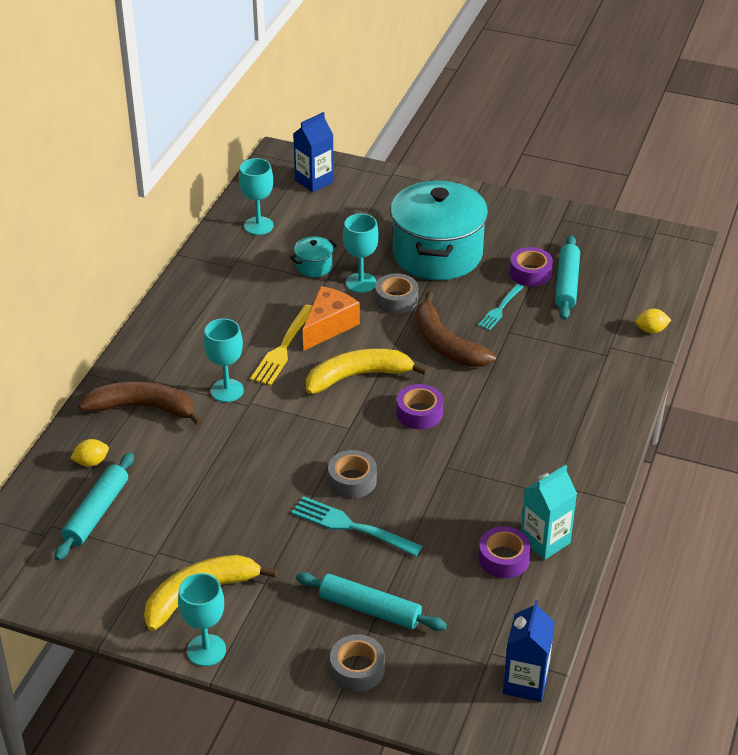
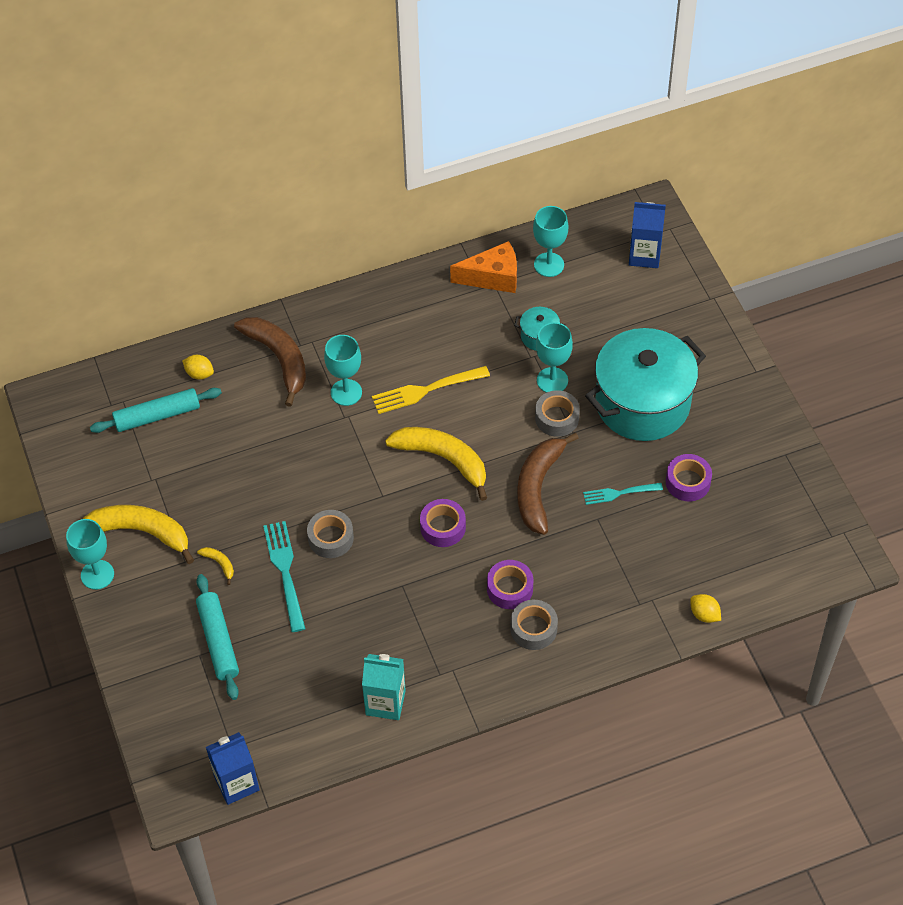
camera: 50 degrees right, 15 degrees up
orange cheese [303,286,360,351] -> orange cheese moved to [450,241,517,293]
grey tape [330,634,385,692] -> grey tape moved to [510,600,558,650]
purple tape [478,526,531,578] -> purple tape moved to [487,560,533,609]
turquoise rolling pin [555,235,580,320] -> none
none -> yellow banana [197,547,234,585]

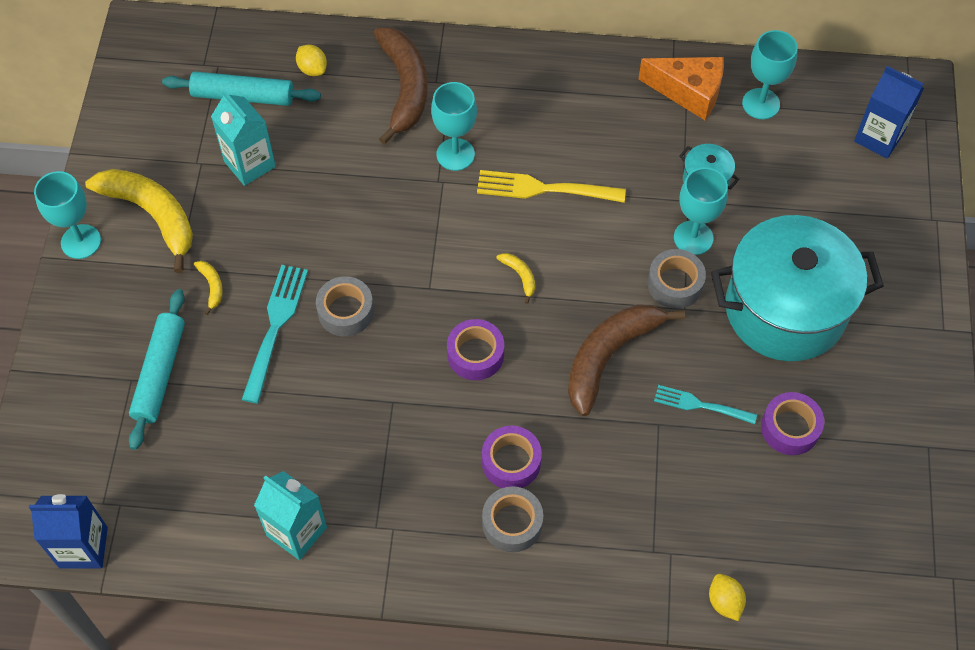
camera: 25 degrees right, 5 degrees up
yellow banana [385,427,487,501] -> yellow banana [496,253,535,304], size x0.41
none -> turquoise carton [211,90,276,186]

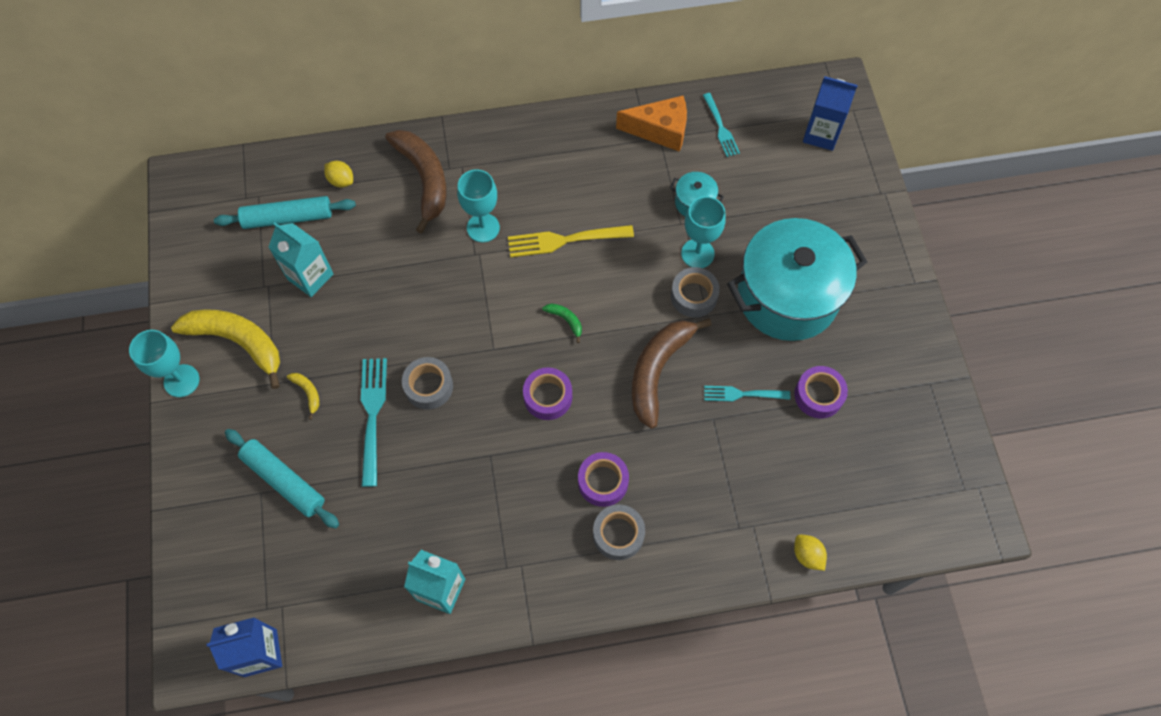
camera: 15 degrees left, 5 degrees up
turquoise rolling pin [129,289,185,450] -> turquoise rolling pin turned 45 degrees counterclockwise [225,429,339,529]
yellow banana [496,253,535,304] -> green banana [542,304,582,343]
turquoise goblet [742,30,798,119] -> turquoise fork [703,93,740,157]

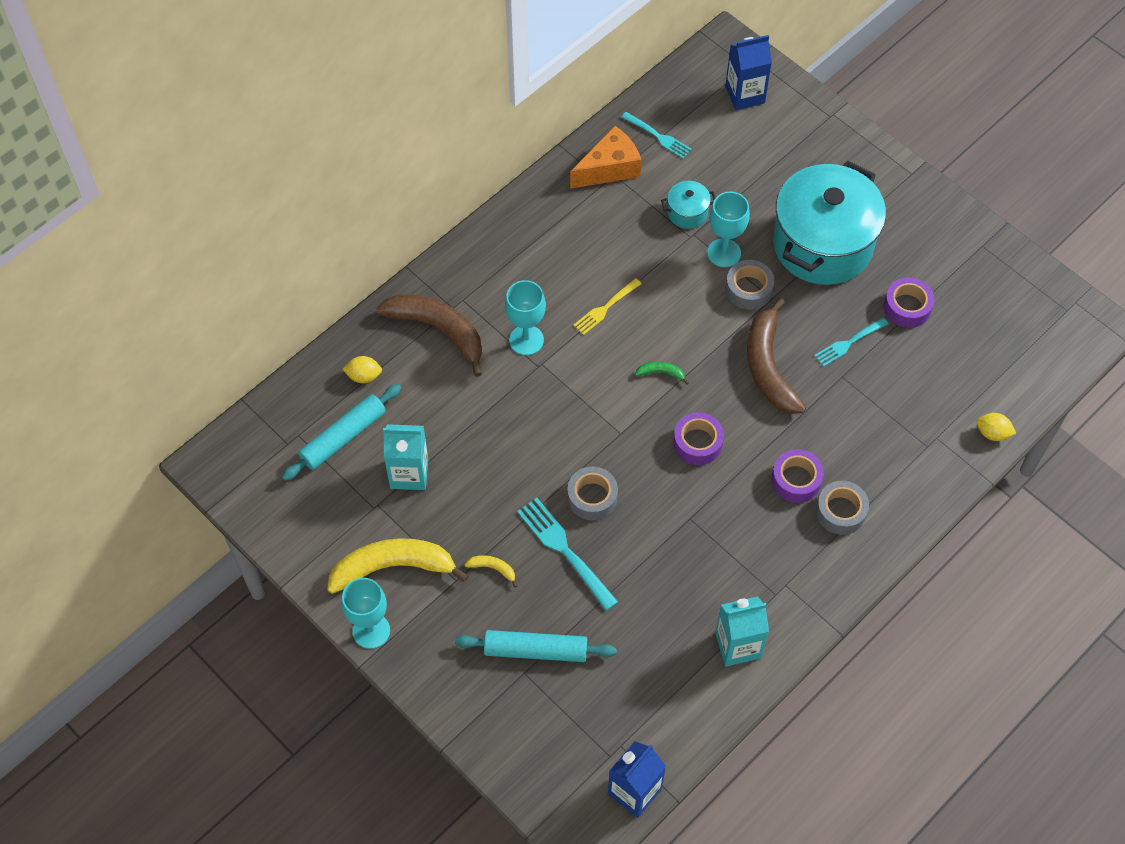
camera: 35 degrees left, 5 degrees down
yellow fork [508,225,634,258] -> yellow fork [573,278,642,335], size x0.64

